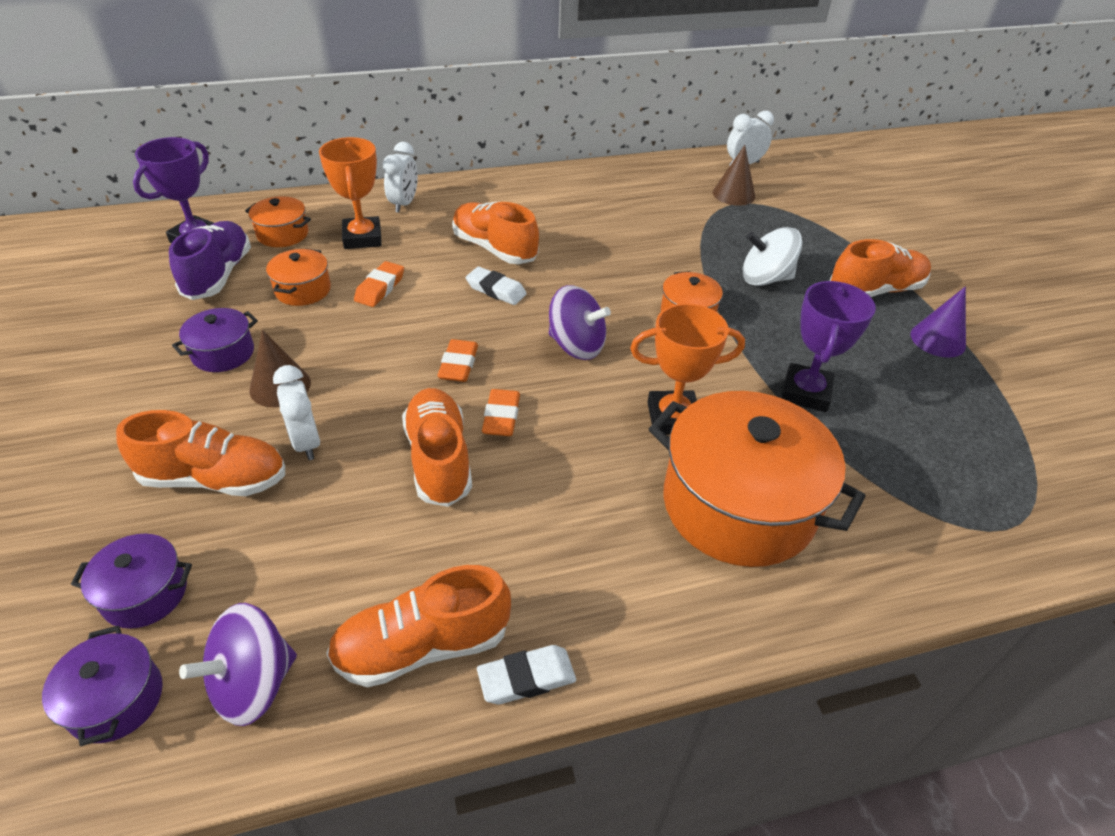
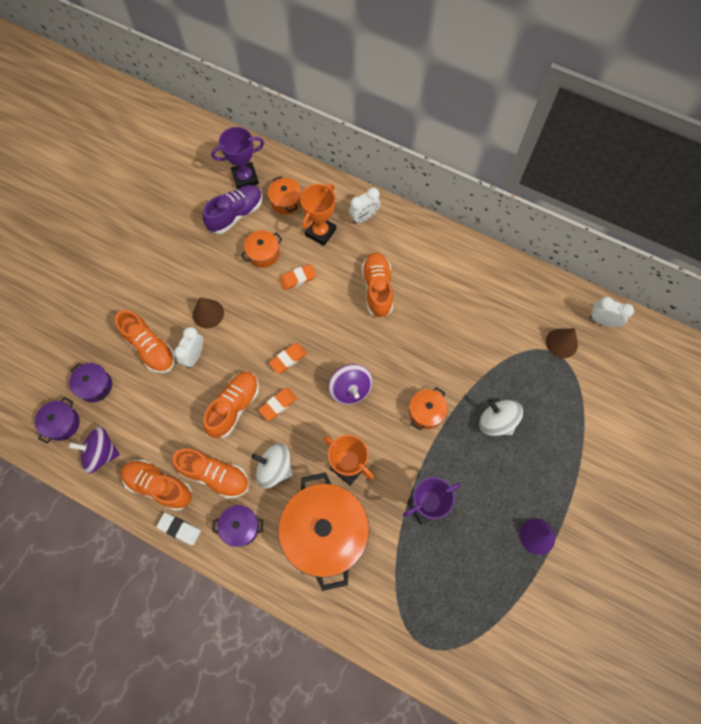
camera: 45 degrees right, 25 degrees up
purple pot [172,308,258,372] -> purple pot moved to [212,505,263,547]
white eraser [466,267,527,305] -> none
orange shoe [830,239,931,297] -> orange shoe moved to [172,448,249,499]
none -> white spinning top [252,443,293,488]

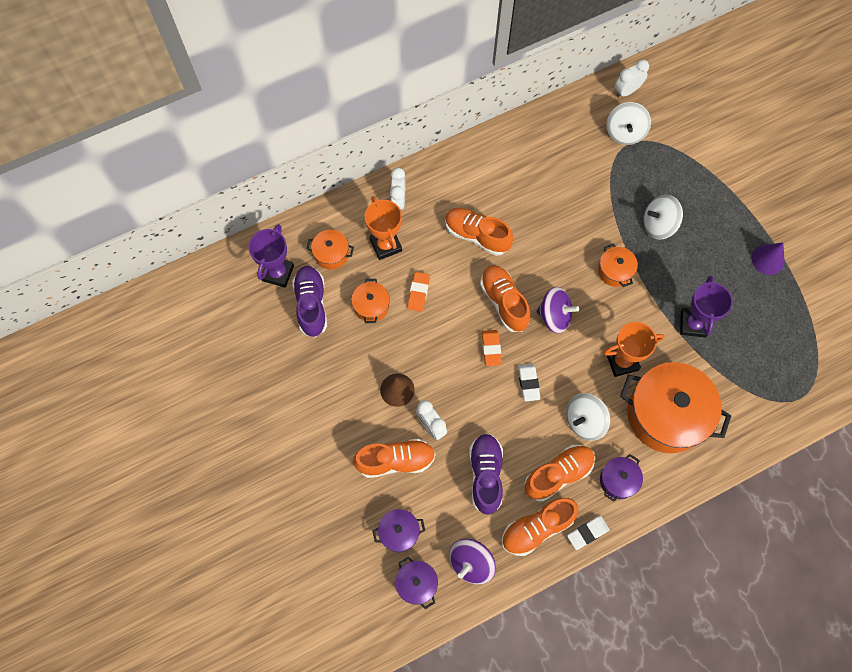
camera: 55 degrees left, 0 degrees up
orange shoe [203,372,259,438] -> orange shoe moved to [480,265,531,332]
orange eraser [258,388,297,421] -> white eraser [518,364,540,401]
brown cone [546,328,578,358] -> white spinning top [607,102,651,145]
none -> purple shoe [469,433,503,515]

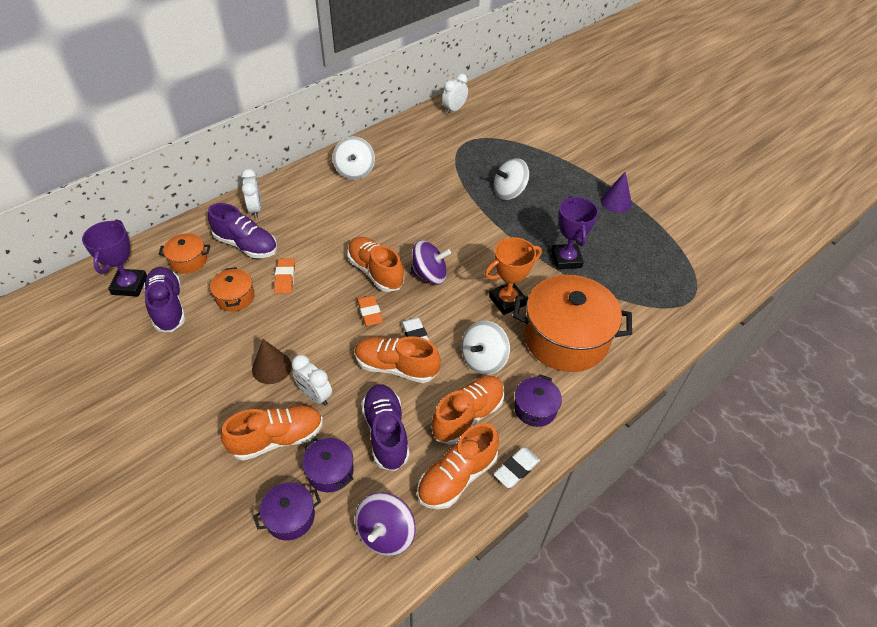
camera: 15 degrees left, 20 degrees down
orange trophy [365,196,402,260] -> purple shoe [208,203,277,258]
purple pot [395,556,438,609] -> purple pot moved to [302,438,354,492]
orange shoe [445,208,513,256] -> orange shoe moved to [355,336,441,383]
orange pot [598,244,638,287] -> none
white spinning top [607,102,651,145] -> white spinning top moved to [333,137,375,180]

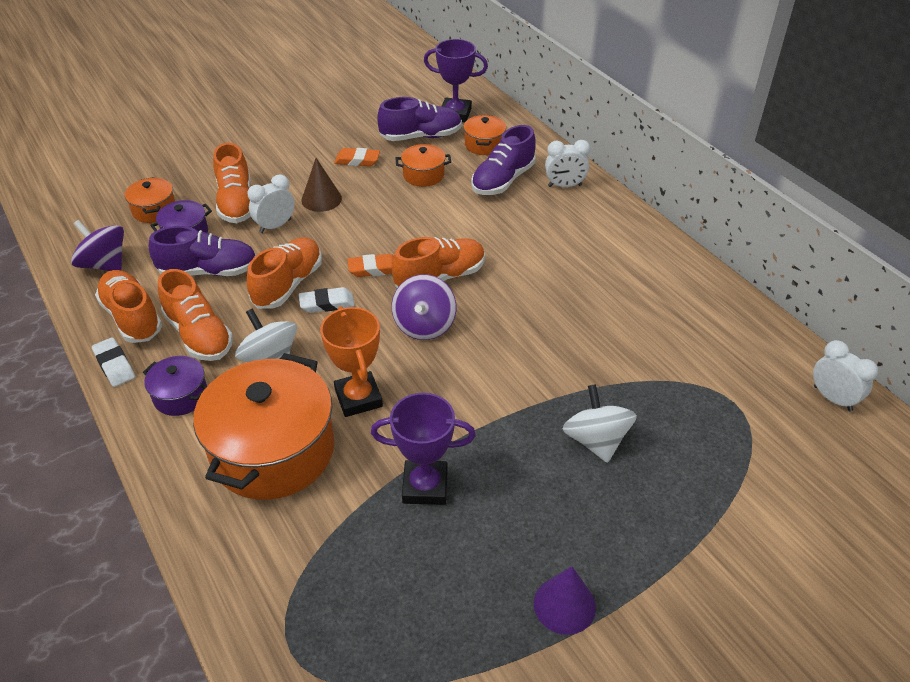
camera: 100 degrees right, 5 degrees down
purple pot [253,482,321,541] -> orange pot [125,177,175,223]
orange eraser [274,258,295,294] -> orange eraser moved to [334,148,380,166]
white spinning top [333,137,375,180] -> none

